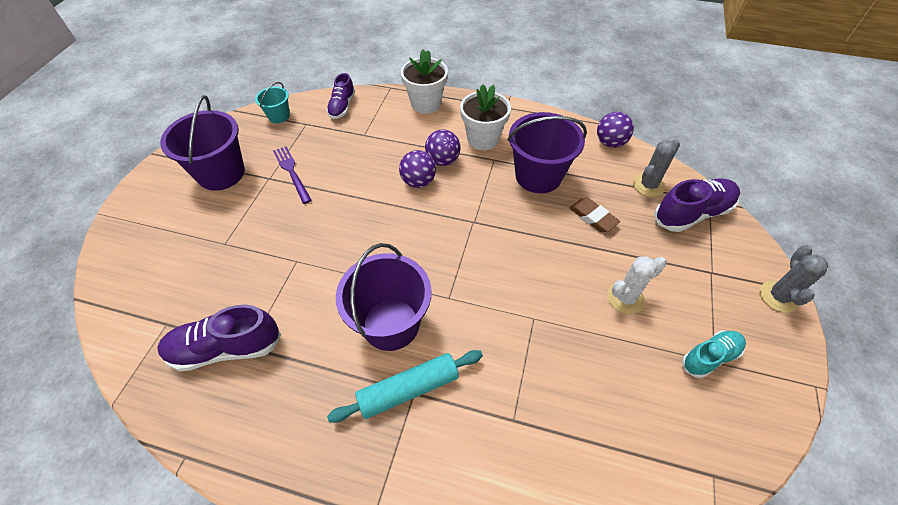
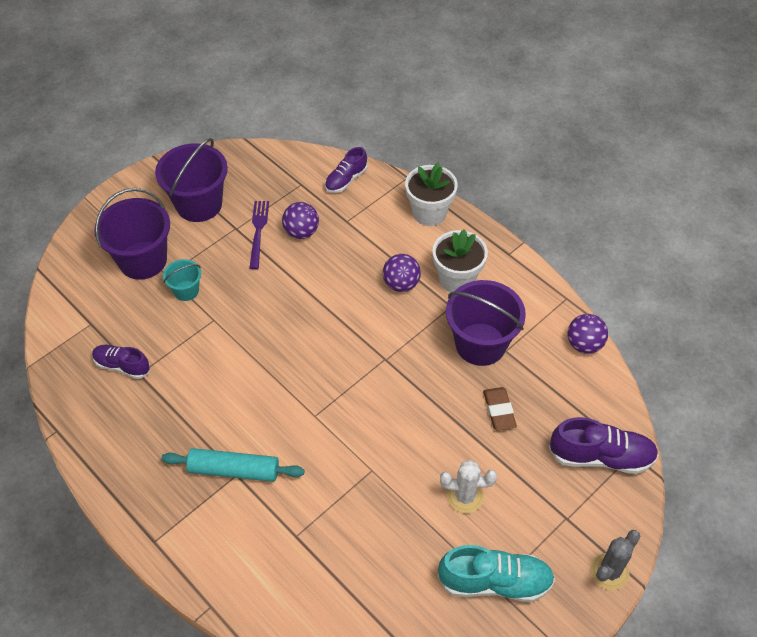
camera: 30 degrees right, 0 degrees up
purple shoe [157,305,281,371] -> purple shoe [92,345,150,379], size x0.63
turquoise bucket [255,82,290,123] -> turquoise bucket moved to [163,259,201,301]
purple bucket [336,243,432,351] -> purple bucket moved to [94,188,170,280]
purple ball [399,150,436,188] -> purple ball moved to [282,202,319,239]
grey cactus [633,140,680,197] -> none
turquoise shoe [682,330,746,378] -> turquoise shoe [438,545,555,602], size x1.58

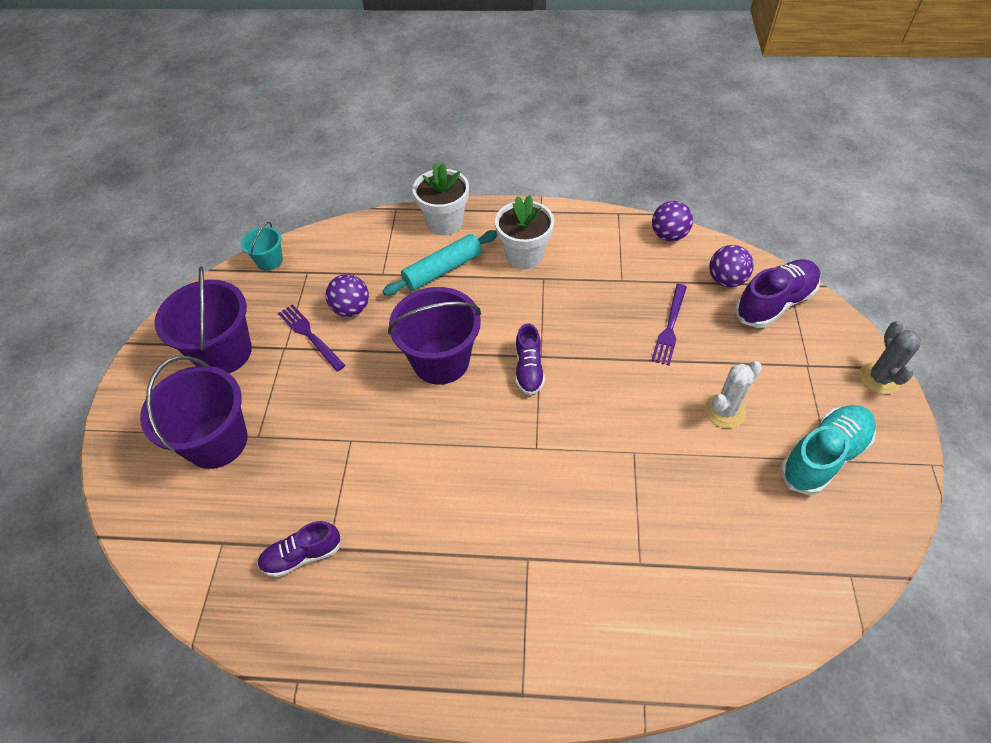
camera: 40 degrees left, 0 degrees up
turquoise rolling pin [161,448,305,482] -> turquoise rolling pin moved to [382,230,497,296]
turquoise bucket [163,259,201,301] -> turquoise bucket moved to [241,222,283,271]
purple shoe [325,147,368,193] -> purple shoe moved to [516,323,545,395]
purple ball [383,254,421,292] -> purple ball moved to [709,245,754,287]
purple bucket [446,280,526,366] -> purple bucket moved to [388,287,481,385]
brown eraser [483,387,517,431] -> purple fork [651,284,687,366]

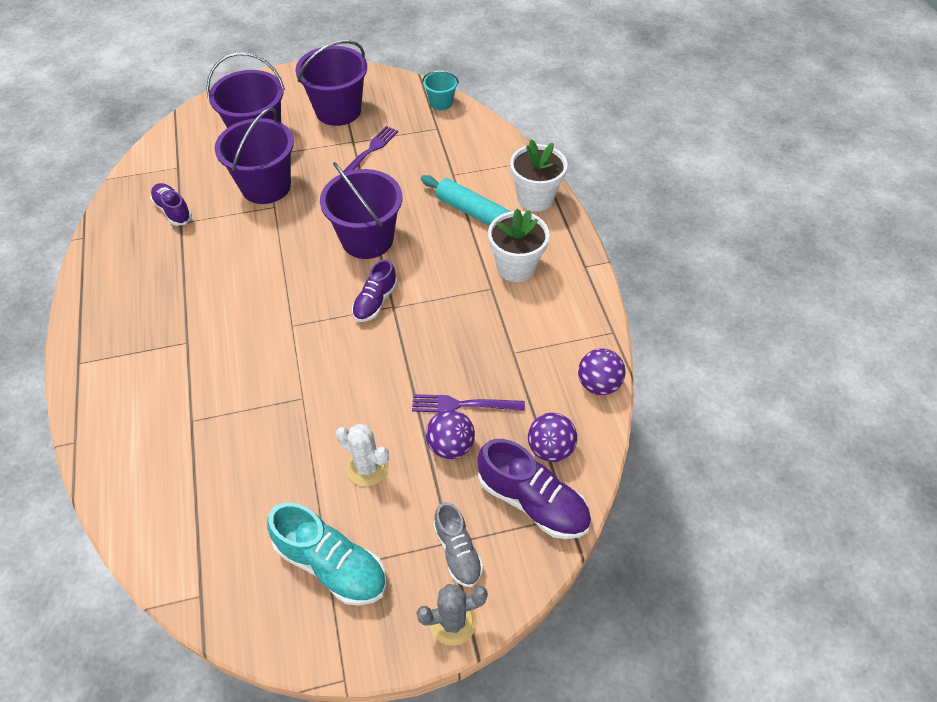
camera: 70 degrees right, 0 degrees up
purple ball [325,274,369,317] -> purple ball moved to [426,410,475,459]
purple shoe [516,323,545,395] -> purple shoe turned 45 degrees counterclockwise [352,259,398,322]
none -> purple bucket [215,107,294,204]
none -> grey shoe [433,502,483,587]

